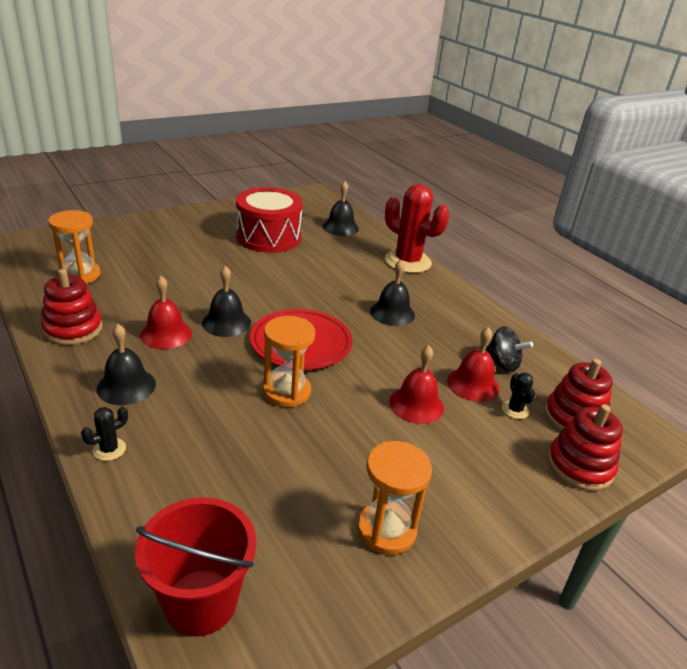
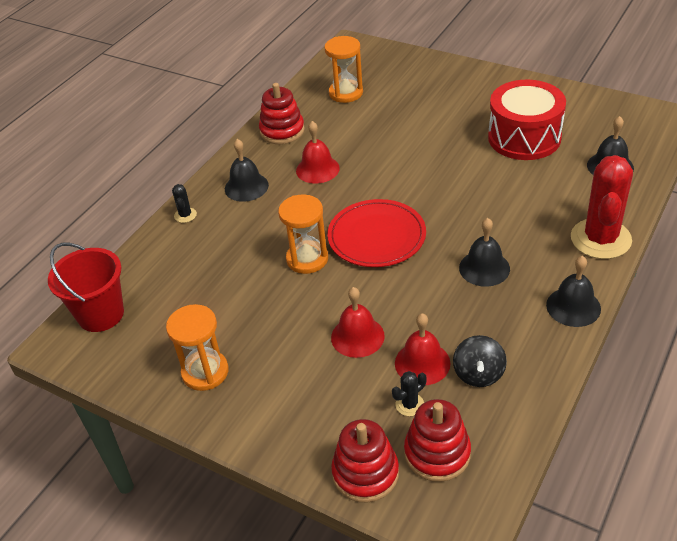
camera: 70 degrees right, 10 degrees up
black cactus [81,407,128,461] -> black cactus turned 60 degrees clockwise [172,184,197,223]
black bell [202,266,251,337] -> black bell moved to [546,256,601,327]

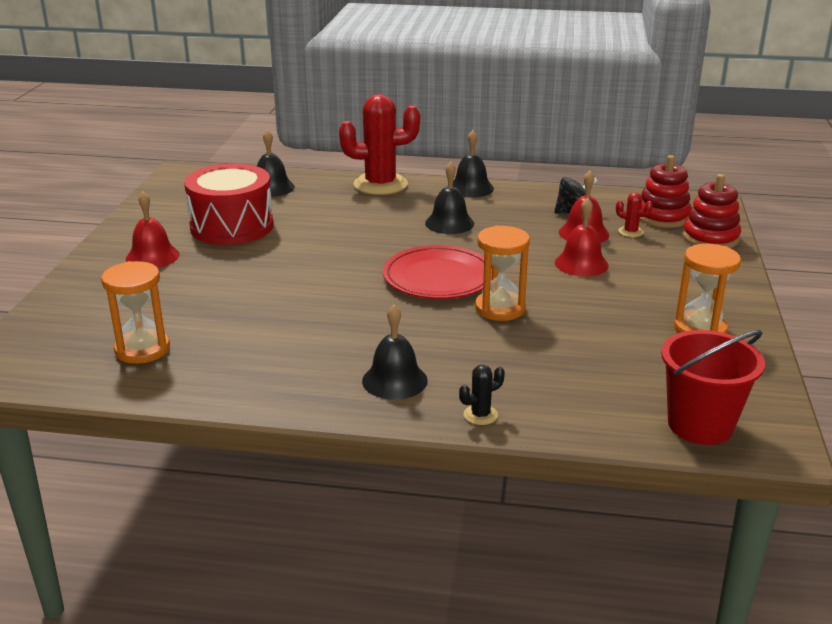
camera: 115 degrees left, 15 degrees down
red stacking toy [259,83,305,144] -> none
red bell [296,121,340,184] -> red bell moved to [126,192,180,268]
black cactus [392,371,427,416] -> red cactus [616,192,653,237]

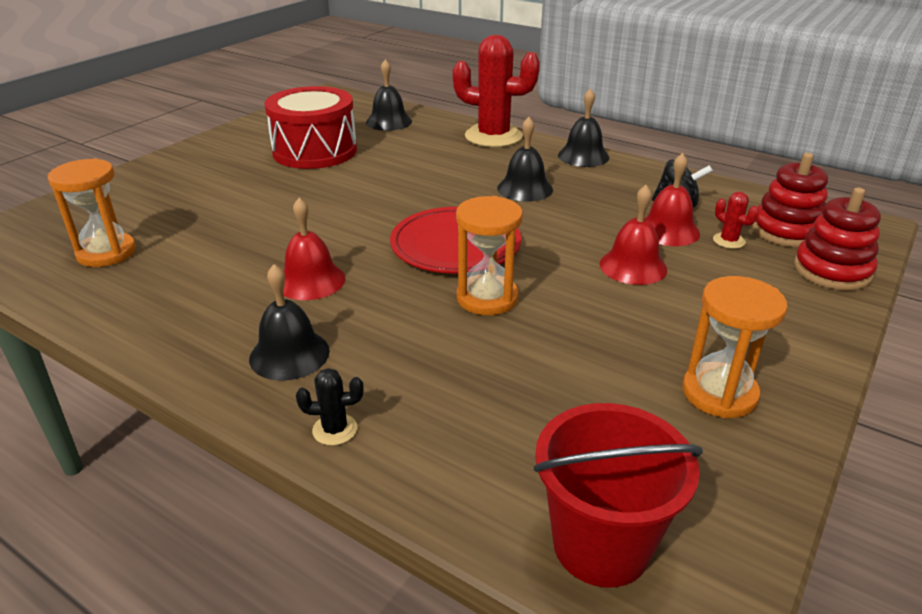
camera: 25 degrees right, 5 degrees up
red bell [126,192,180,268] -> red bell moved to [283,198,345,300]

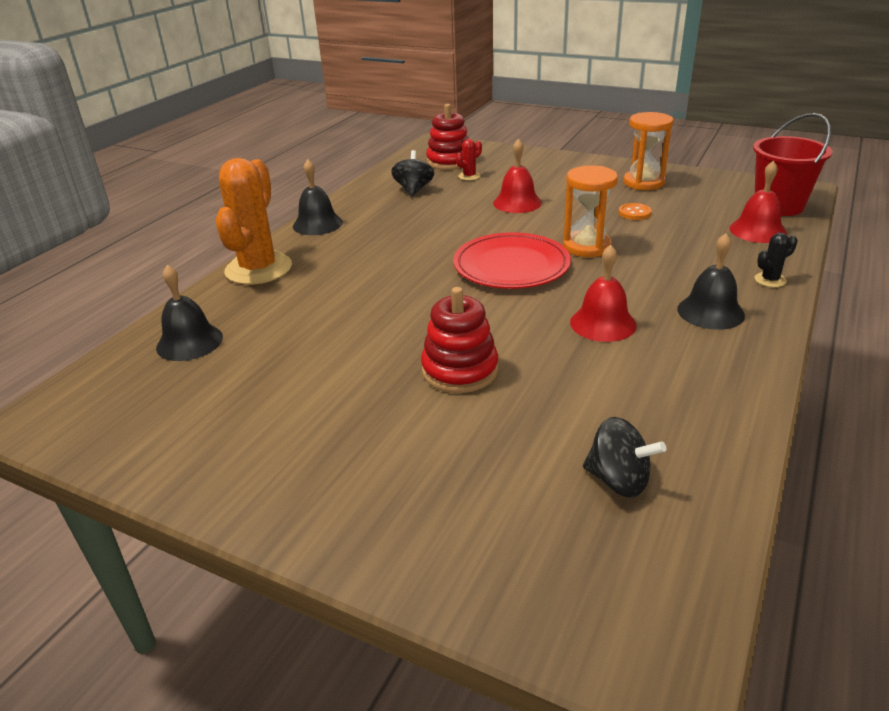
camera: 95 degrees left, 0 degrees up
orange hourglass [48,158,136,267] -> black spinning top [583,417,666,498]
red drum [264,86,357,169] -> none
black cactus [296,368,364,445] -> black cactus turned 75 degrees clockwise [754,233,798,287]
red cactus [452,35,540,147] -> orange cactus [215,158,292,285]
black bell [497,117,553,202] -> none
red bell [645,153,700,246] -> red bell moved to [729,161,787,243]
red stacking toy [794,187,881,290] -> red stacking toy moved to [421,287,498,393]
none -> orange button [618,203,652,220]

